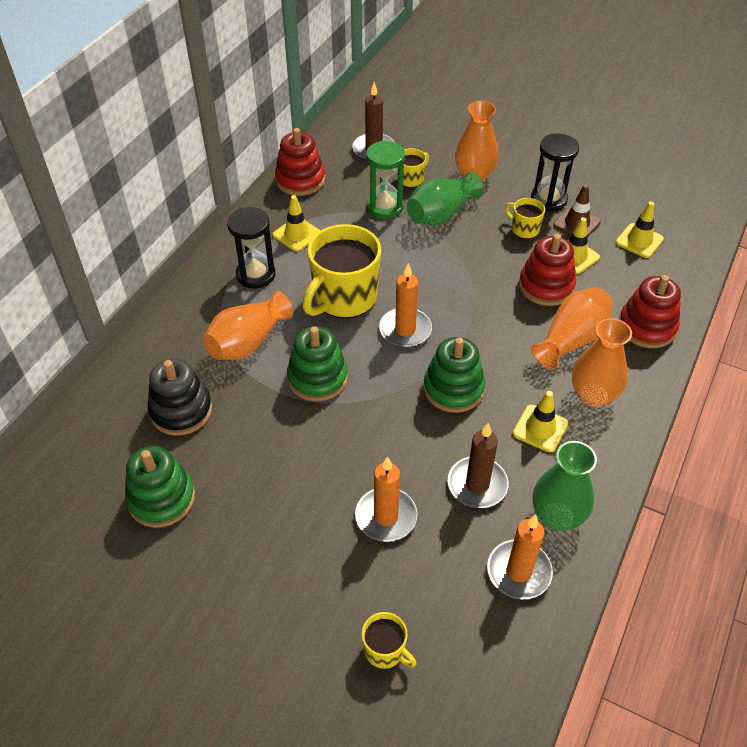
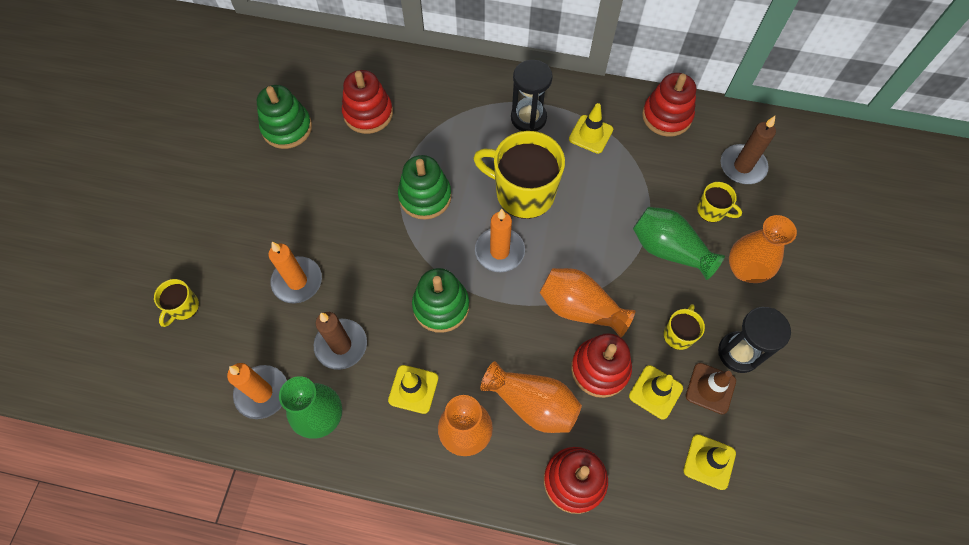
camera: 75 degrees right, 15 degrees up
black stacking toy [148,359,212,436] -> red stacking toy [342,70,393,134]
orange vase [203,291,293,360] -> orange vase moved to [539,268,636,337]
green hourglass [366,140,405,219] -> none

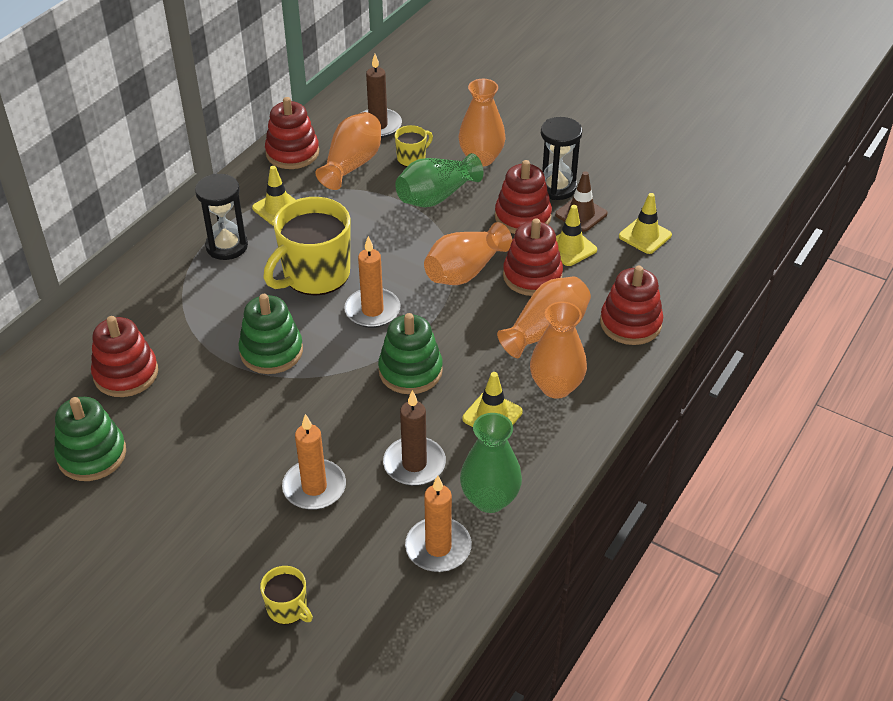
camera: 70 degrees left, 20 degrees down
yellow mug [664,304,705,350] -> red stacking toy [495,160,552,234]
none -> orange vase [315,112,381,190]

